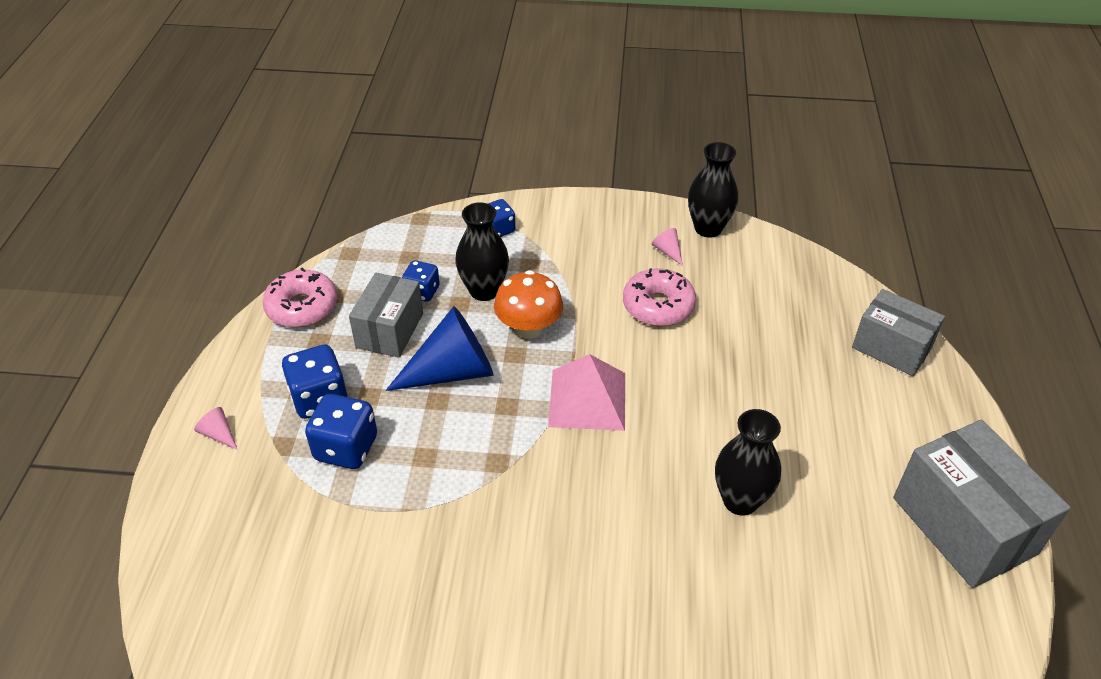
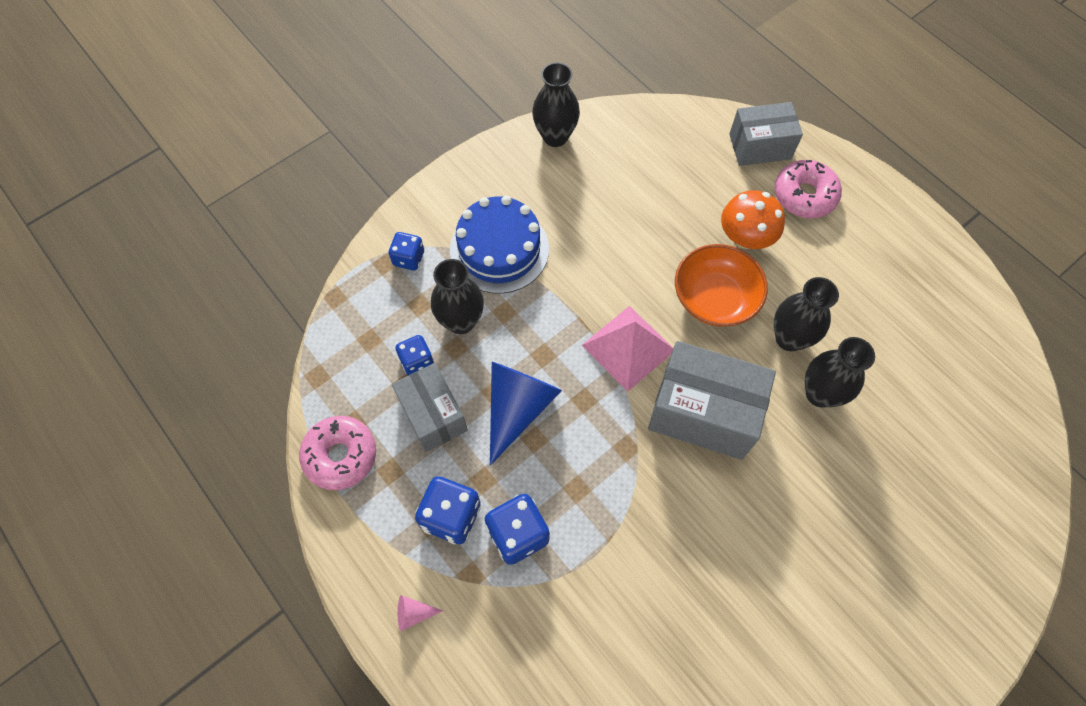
camera: 45 degrees left, 20 degrees up
orange mushroom [494,270,563,339] -> orange mushroom moved to [721,190,785,249]
pink donut [623,268,696,326] -> pink donut moved to [774,160,842,218]
pink cone [652,228,683,266] -> none
grey box [893,420,1070,588] -> grey box moved to [648,341,776,460]
none -> blue cake [450,196,549,294]
none -> orange bowl [675,244,768,327]
none -> black vase [805,337,875,408]

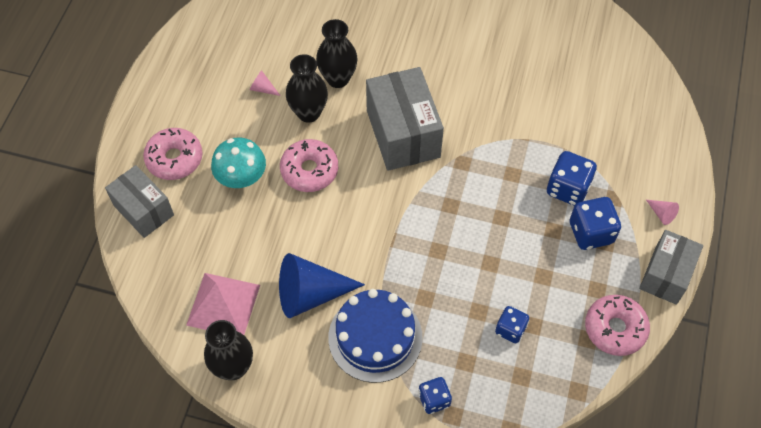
camera: 125 degrees left, 5 degrees down
grey box [392,363,468,452] -> grey box moved to [639,230,703,305]
black vase [431,259,484,334] -> none
blue cone [490,362,562,466] -> blue cone moved to [279,253,365,318]
pink pyramid [582,306,673,391] -> pink pyramid moved to [186,273,260,335]
orange bowl [675,244,768,327] -> pink donut [280,139,338,192]
orange mushroom [721,190,785,249] -> turquoise mushroom [211,137,266,188]
none -> pink cone [249,70,280,96]

